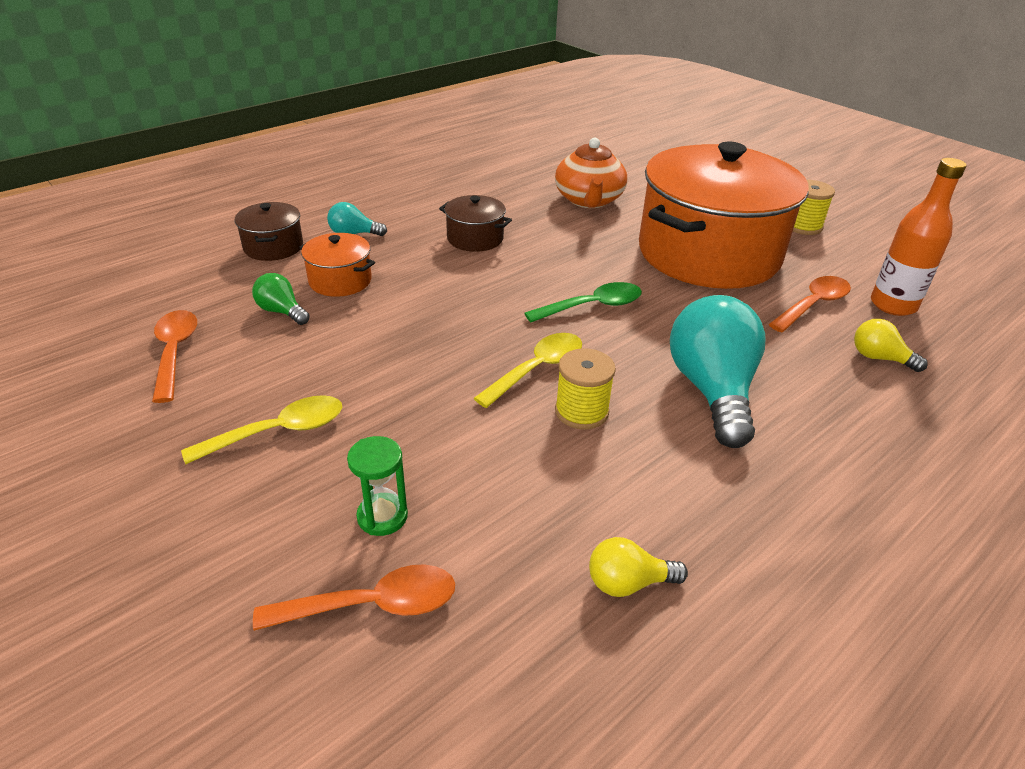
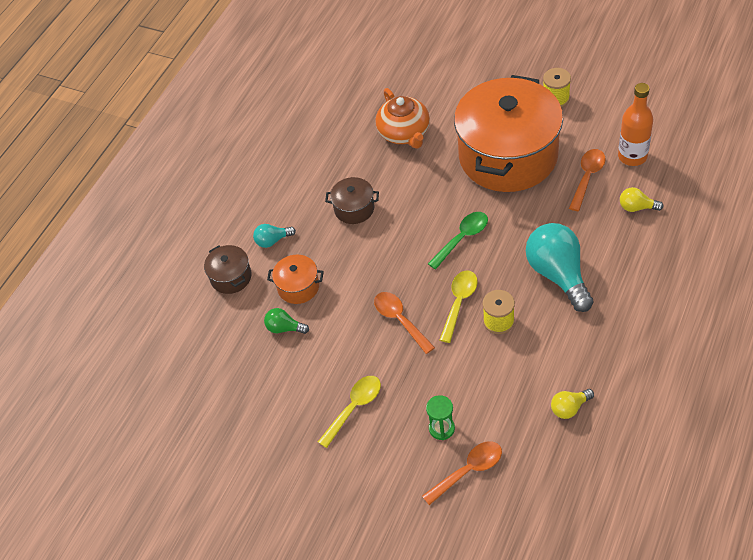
camera: 15 degrees left, 15 degrees up
orange spoon [152,310,197,403] -> orange spoon moved to [374,292,435,354]

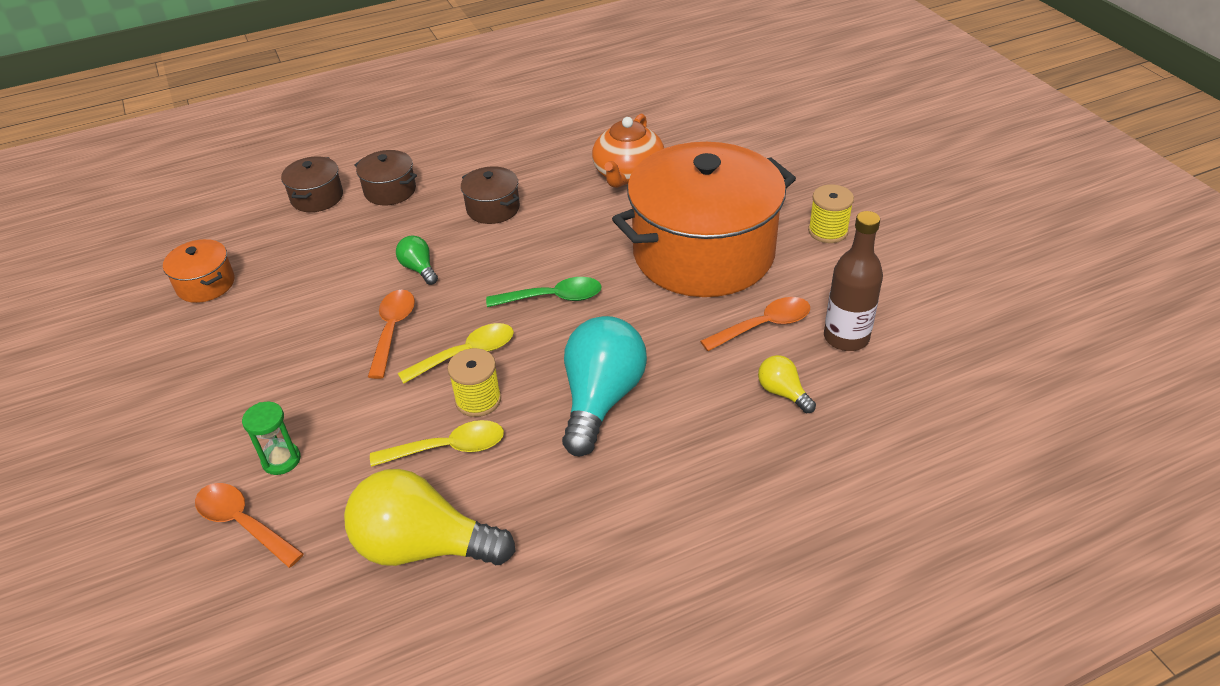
camera: 35 degrees right, 10 degrees down
turquoise light bulb [253,224,296,248] -> brown pot [354,150,417,205]
green light bulb [264,308,309,334] -> green light bulb moved to [396,236,438,285]
orange pot [267,255,324,304] -> orange pot moved to [163,239,234,303]
yellow spoon [318,376,381,448] -> yellow spoon moved to [370,420,504,467]
orange spoon [422,441,502,505] -> orange spoon turned 150 degrees counterclockwise [195,483,304,568]
yellow light bulb [551,389,594,419] -> yellow light bulb [344,469,516,566], size x2.12
orange bottle [618,83,653,166] -> brown bottle [824,211,883,351]

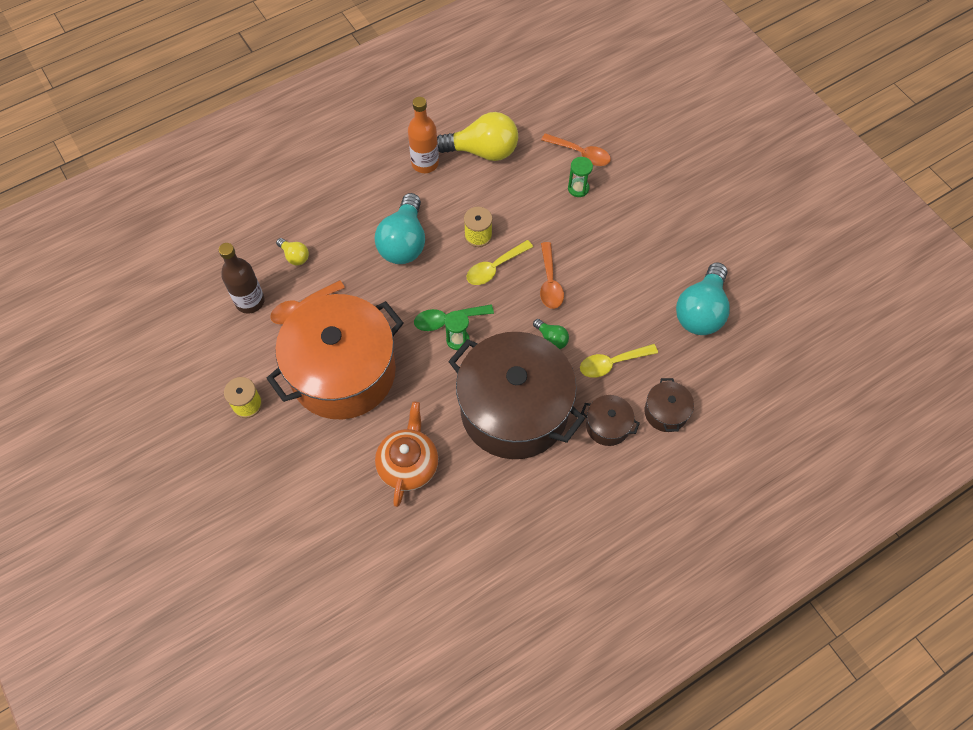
camera: 170 degrees right, 20 degrees up
orange pot [163,239,234,303] -> turquoise light bulb [676,262,730,335]
yellow spoon [370,420,504,467] -> yellow spoon moved to [580,344,658,378]
brown pot [461,166,520,224] -> brown pot [448,332,585,459], size x2.47
none -> orange bottle [408,97,439,173]
none -> green hourglass [445,311,470,350]

